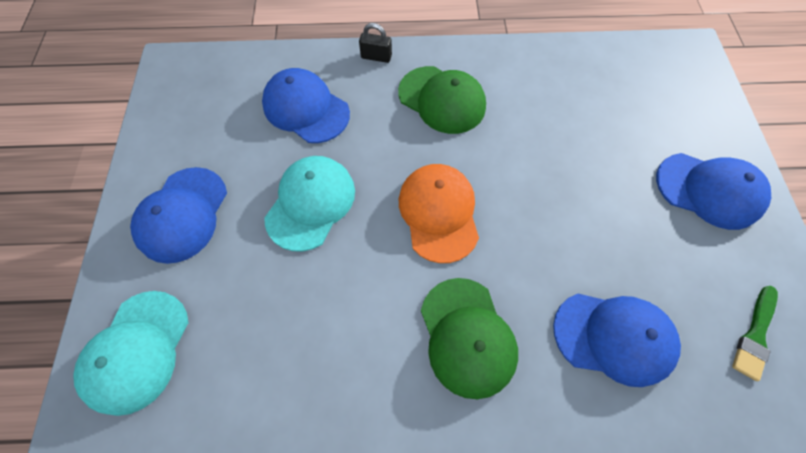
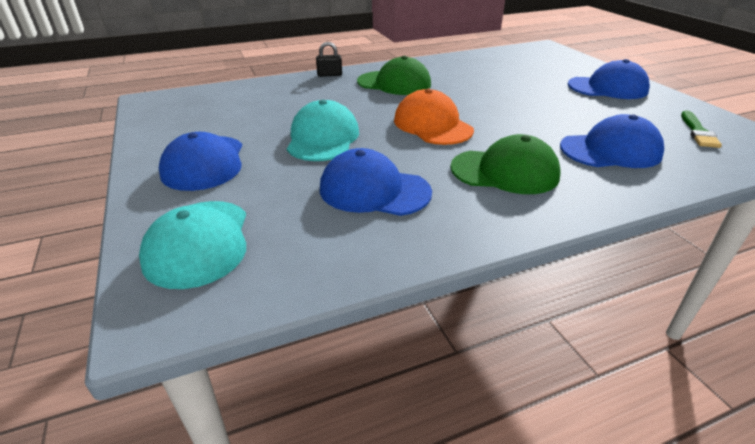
camera: 20 degrees left, 30 degrees down
blue cap [262,68,350,143] -> blue cap moved to [320,148,432,216]
green cap [421,278,518,399] -> green cap turned 45 degrees counterclockwise [450,134,561,194]

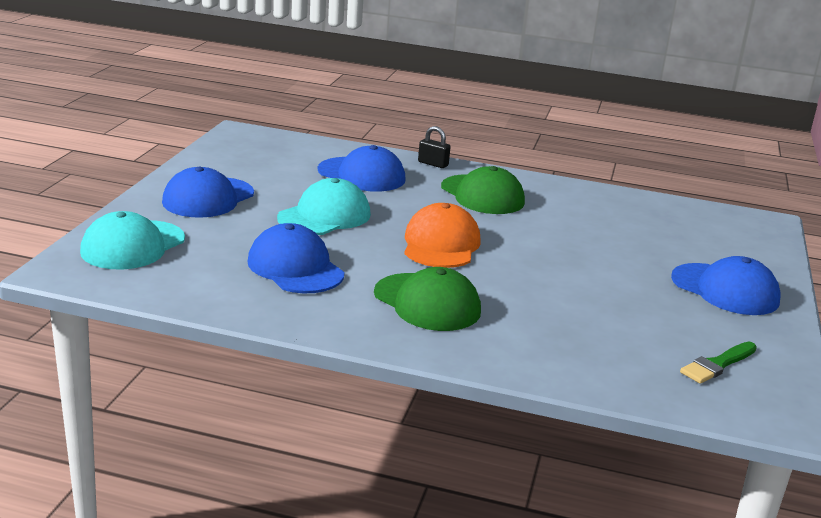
camera: 35 degrees right, 10 degrees down
blue cap [560,114,664,168] -> blue cap moved to [318,145,406,192]

